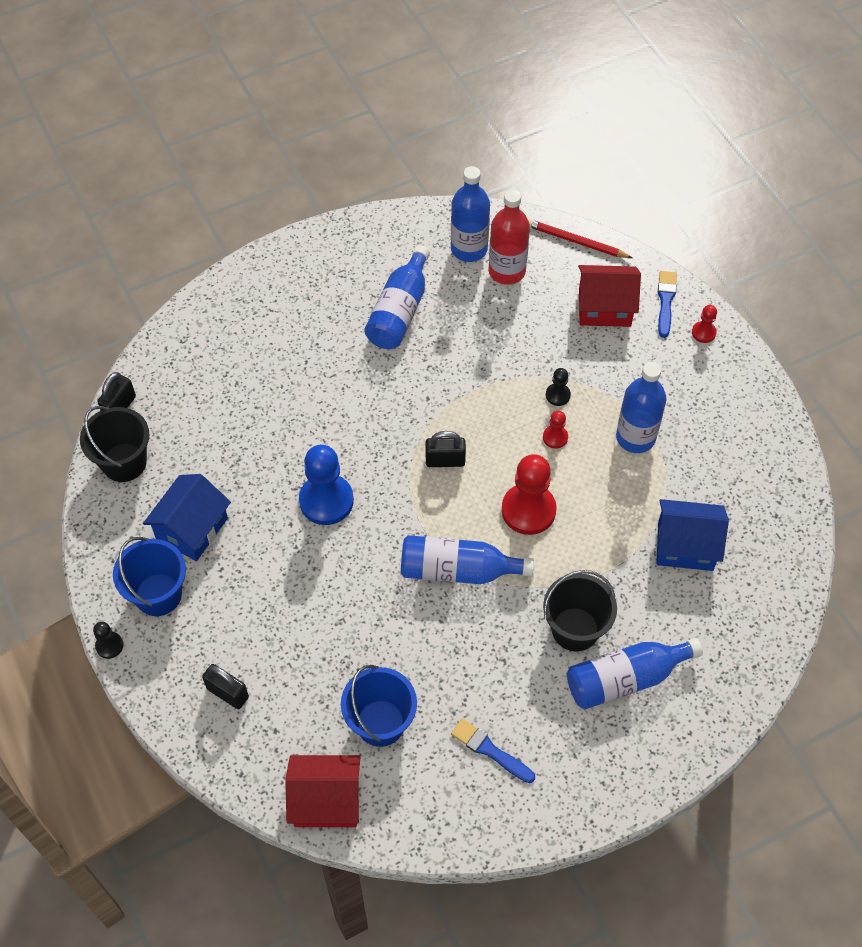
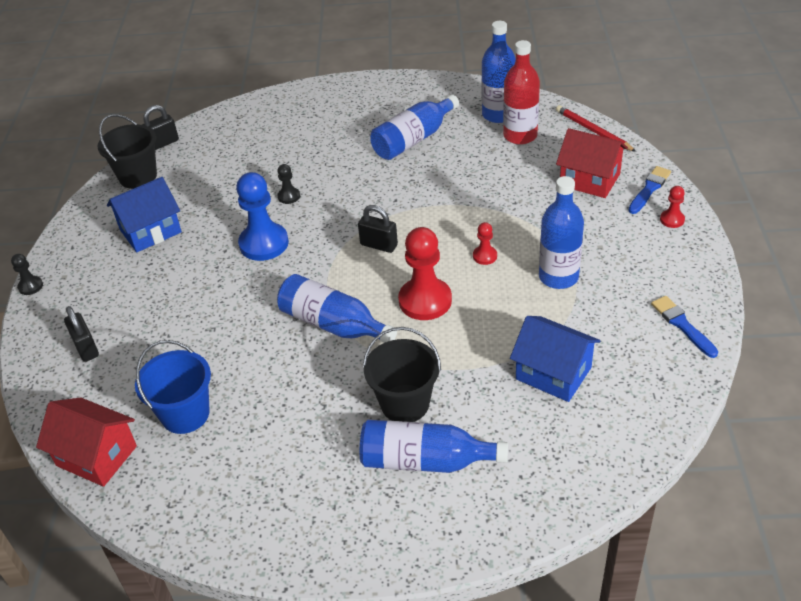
camera: 30 degrees right, 15 degrees down
blue bucket [113,537,186,616] -> none
blue brush [451,718,535,783] -> blue brush moved to [651,296,718,358]
black pawn [546,368,571,406] -> black pawn moved to [277,164,300,204]

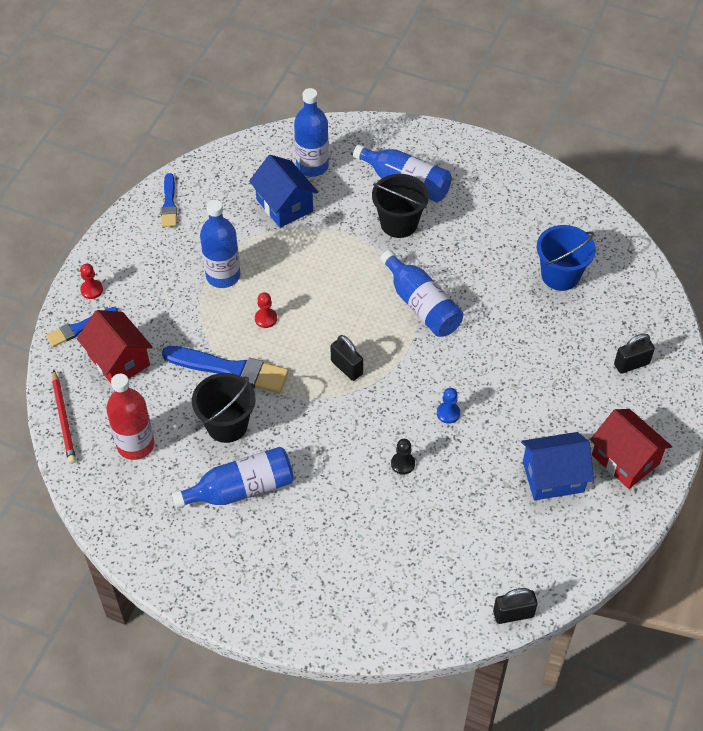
camera: 160 degrees left, 10 degrees up
black pawn [11,254,43,295] -> none
red house [36,398,137,487] -> red house moved to [590,409,672,489]
black padlock [64,306,99,362] -> black padlock turned 75 degrees clockwise [614,333,655,374]
black bucket [97,114,157,189] -> black bucket moved to [192,373,255,443]
blue pawn [236,172,289,261] -> blue pawn [437,388,460,424], size x0.48
red pawn [398,227,452,320] -> none
blue bottle [482,21,516,123] -> blue bottle moved to [294,88,329,177]
none -> blue brush [162,346,289,393]

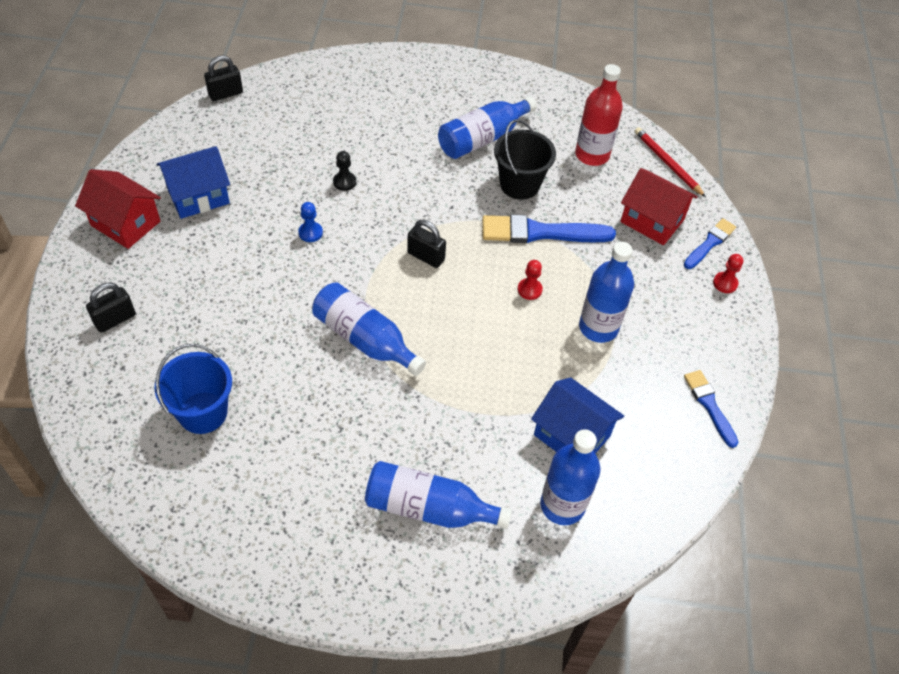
camera: 160 degrees right, 0 degrees up
black bucket [372,174,429,238] -> none

